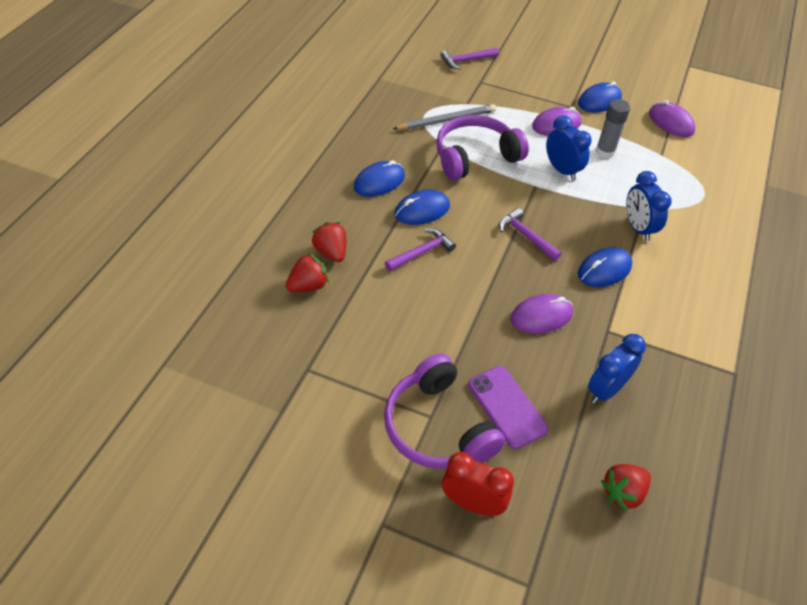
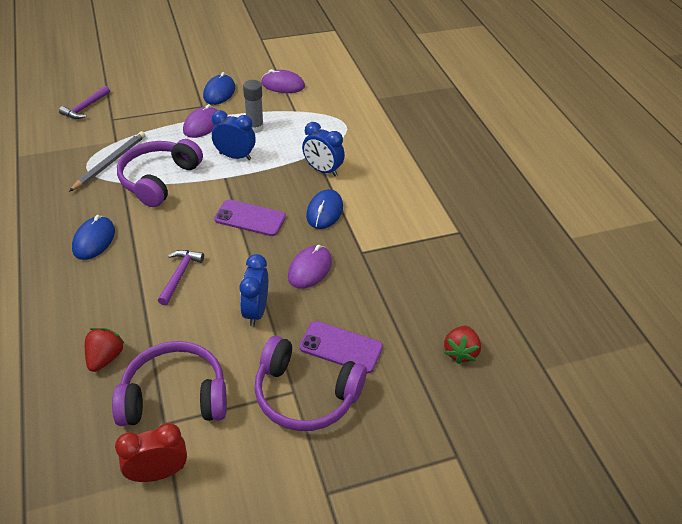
camera: 40 degrees left, 5 degrees down
red strawberry [312,222,346,262] -> none
blue mouse [394,190,450,225] -> none
red clock [442,452,514,516] -> red clock moved to [115,423,187,482]
purple hammer [499,208,562,261] -> purple phone [214,199,286,236]
blue clock [588,334,646,404] -> blue clock moved to [239,254,268,327]
none -> purple headphones [112,341,227,426]

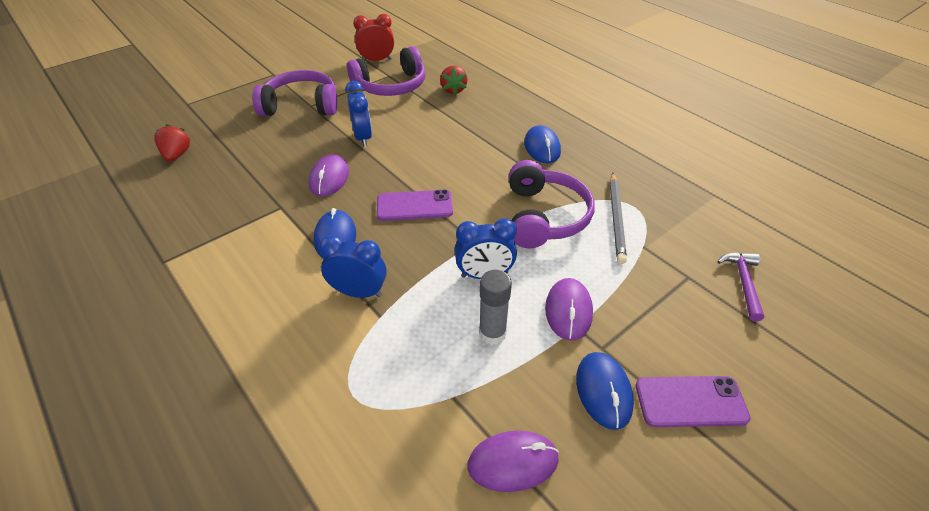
camera: 160 degrees right, 0 degrees up
red clock [115,423,187,482] -> red clock turned 150 degrees counterclockwise [353,14,394,62]
purple hammer [158,250,204,305] -> none
purple phone [299,321,383,374] -> purple phone moved to [635,376,751,427]

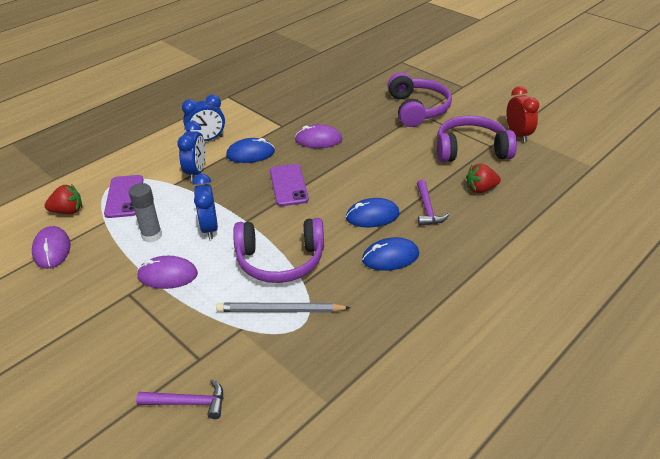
camera: 85 degrees right, 5 degrees down
red strawberry [154,124,191,162] -> red strawberry moved to [44,184,82,214]
blue clock [345,81,372,147] -> blue clock moved to [182,95,225,141]
purple headphones [347,46,426,96] -> purple headphones turned 120 degrees clockwise [437,116,517,162]
blue mouse [576,352,634,430] -> blue mouse moved to [346,198,400,227]
purple phone [635,376,751,427] -> purple phone moved to [104,175,144,218]
none -> purple hammer [417,180,449,226]

